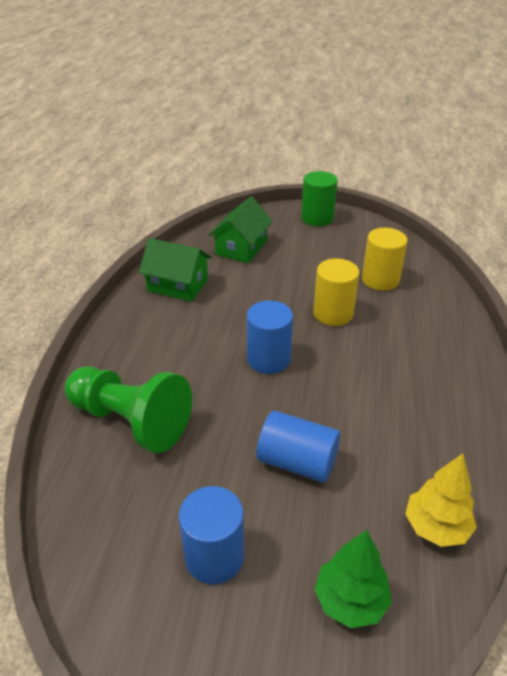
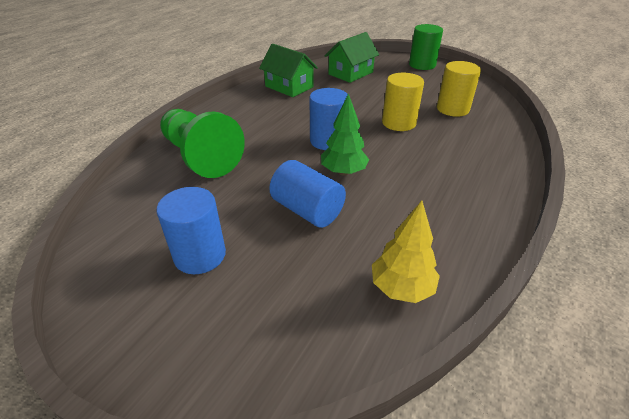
camera: 20 degrees right, 0 degrees up
green tree [314,530,392,628] -> green tree moved to [321,93,369,176]

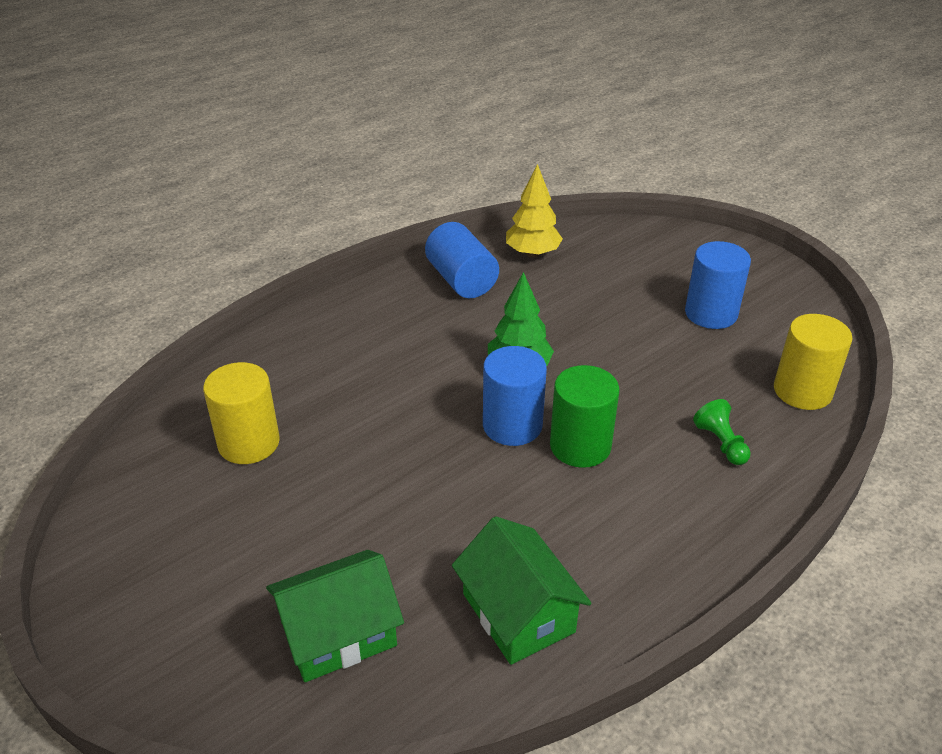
camera: 160 degrees left, 0 degrees up
green pawn [160,109,245,178] -> green pawn [693,399,751,465], size x0.42
blue cylinder [269,160,346,228] -> blue cylinder moved to [425,222,499,298]
yellow cylinder [382,73,424,131] -> yellow cylinder moved to [774,314,852,410]
green cylinder [409,24,443,70] -> green cylinder moved to [550,365,619,468]

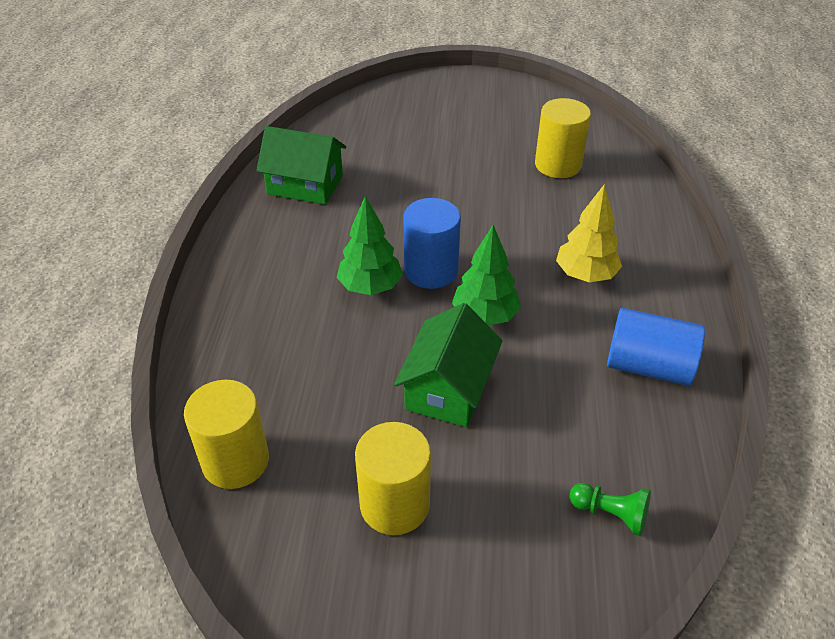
camera: 135 degrees right, 5 degrees up
green house [266,550,404,682] -> green house moved to [394,303,502,427]
yellow tree [506,164,563,257] -> yellow tree moved to [556,184,622,282]
green cylinder [550,365,619,468] -> green tree [337,196,403,295]
blue cylinder [685,241,751,329] -> yellow cylinder [355,422,431,535]
green pawn [693,399,751,465] -> green pawn moved to [569,483,651,536]

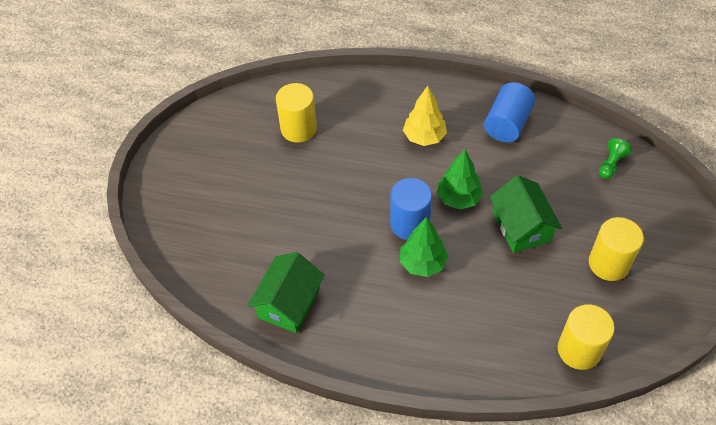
camera: 80 degrees left, 10 degrees up
green house [394,303,502,427] -> green house turned 45 degrees clockwise [489,175,562,253]

